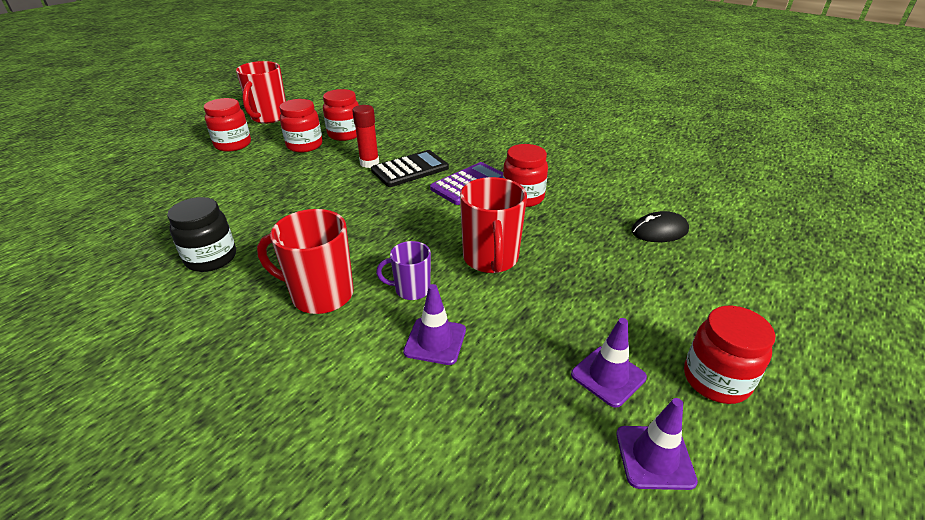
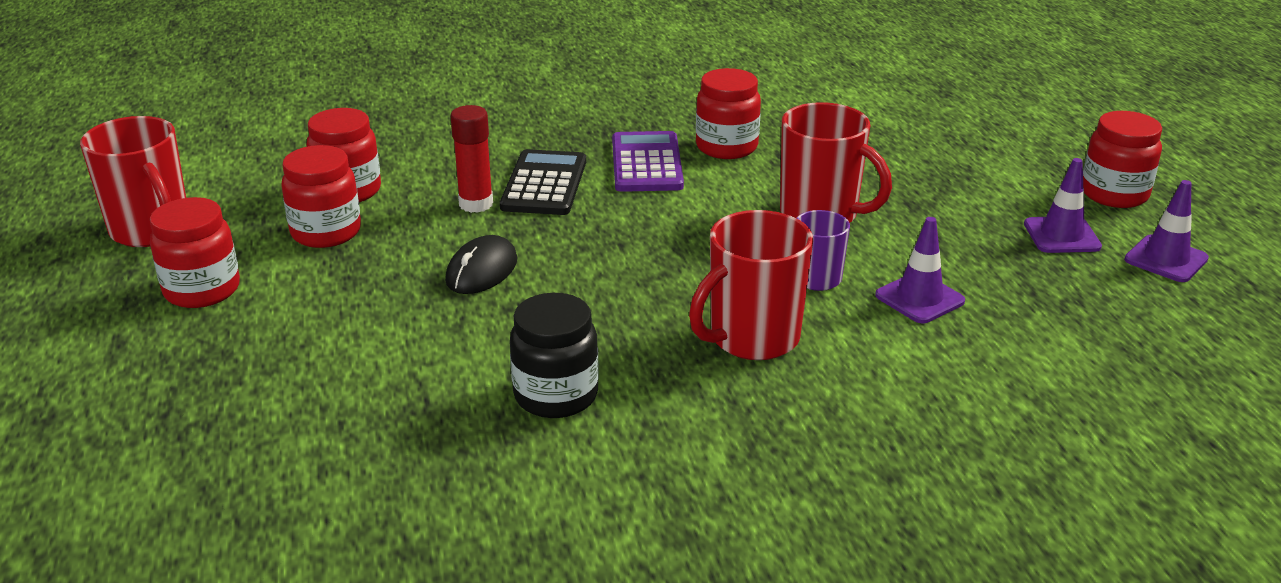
camera: 50 degrees left, 5 degrees down
black mouse [631,211,689,242] -> black mouse moved to [445,235,517,294]

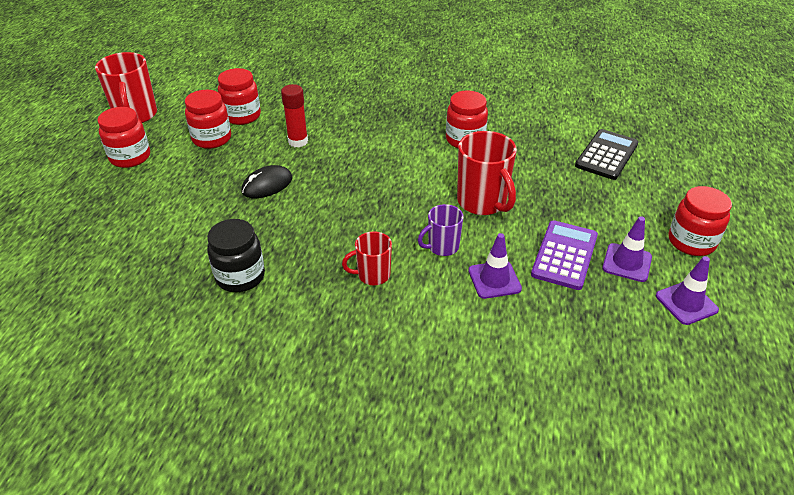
camera: 25 degrees right, 10 degrees up
black calculator [500,149,586,215] -> black calculator moved to [575,129,638,180]
purple calculator [612,131,684,192] -> purple calculator moved to [531,220,598,290]
red mug [689,210,813,360] -> red mug [342,231,392,285], size x0.58

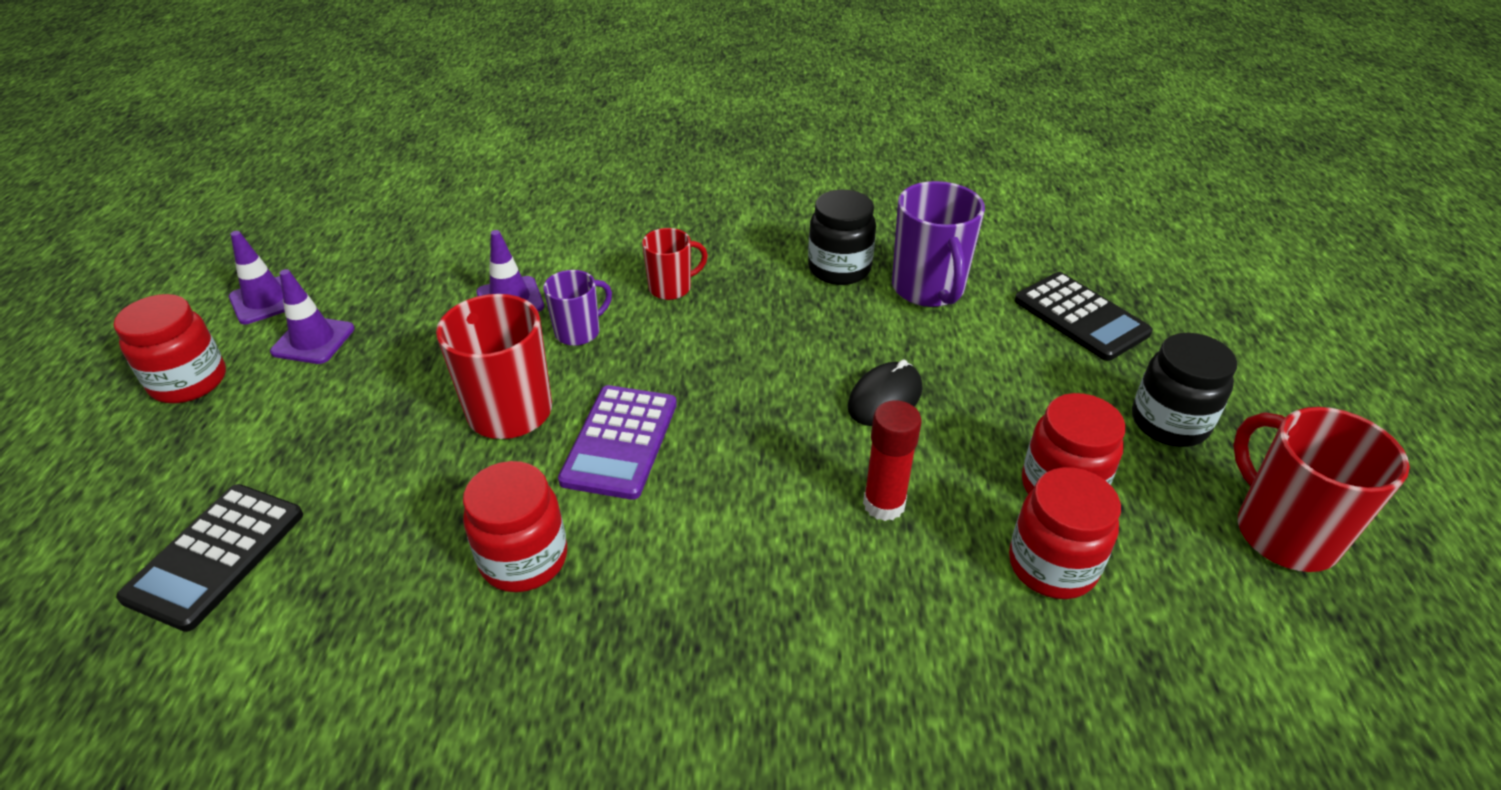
camera: 170 degrees right, 0 degrees up
red jar [97,107,150,168] -> black jar [1132,333,1237,447]
purple calculator [531,220,598,290] -> purple calculator moved to [558,385,677,500]
none -> purple mug [892,181,985,307]
none -> black calculator [1014,272,1153,361]

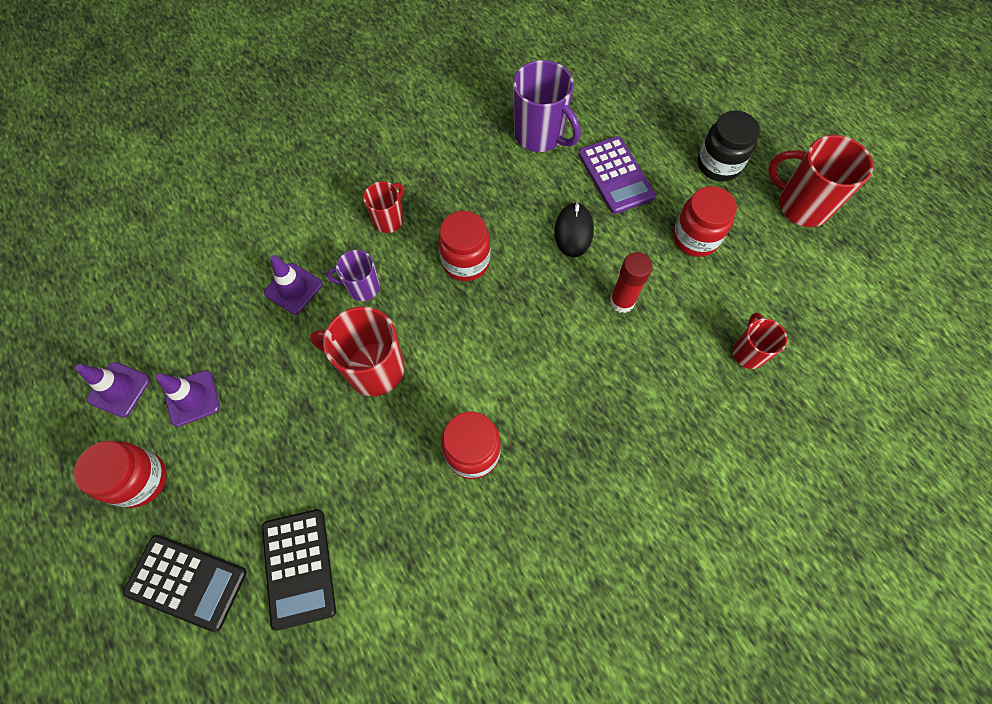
camera: 35 degrees left, 25 degrees up
purple mug [543,270,612,346] -> purple mug turned 105 degrees counterclockwise [326,250,380,301]
purple calculator [558,385,677,500] -> purple calculator moved to [578,136,656,214]
black jar [808,190,876,285] -> none
red jar [1009,467,1121,599] -> red jar moved to [438,211,491,281]
black calculator [1014,272,1153,361] -> black calculator moved to [123,535,247,632]
none -> red mug [733,313,787,369]

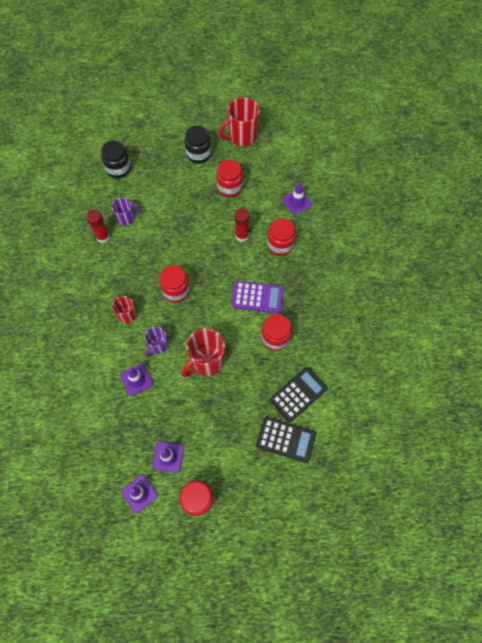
camera: 60 degrees left, 0 degrees up
black calculator [123,535,247,632] -> black calculator moved to [270,367,328,422]
purple mug [513,60,581,152] -> purple mug [112,198,141,226], size x0.58
black mouse [554,202,594,257] -> none
purple calculator [578,136,656,214] -> purple calculator moved to [232,281,284,313]
red mug [733,313,787,369] -> purple traffic cone [282,182,312,215]
none -> red glue stick [86,210,110,243]
none -> black jar [101,141,131,179]
none -> red jar [267,218,296,256]

